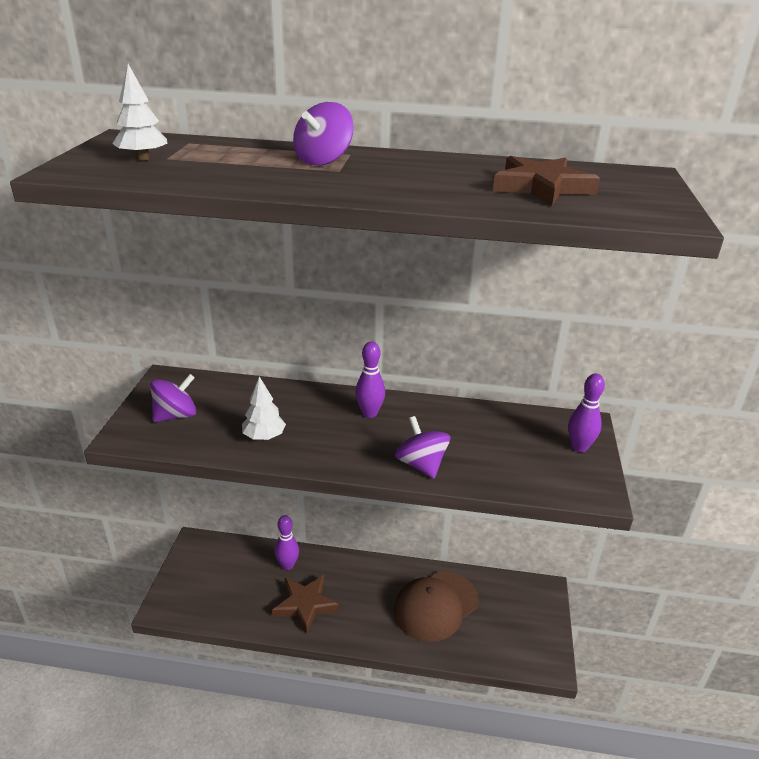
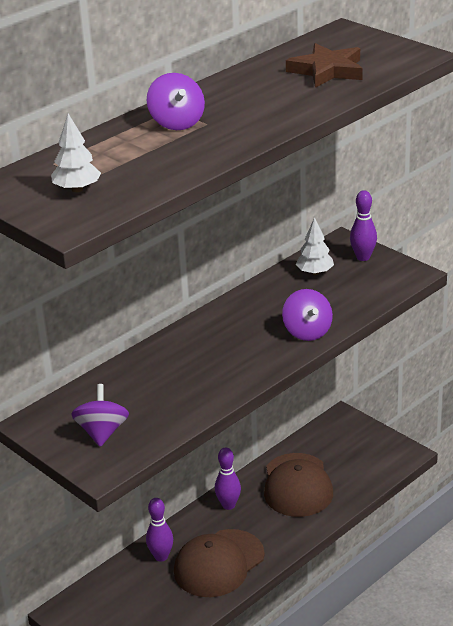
camera: 50 degrees left, 0 degrees up
white tree [242,376,286,440] -> white tree moved to [296,217,334,275]
brown star [272,575,339,634] -> brown cap [174,529,265,597]
purple bowling pin [355,341,385,418] -> purple bowling pin moved to [215,447,241,510]
purple spinning top [395,416,450,478] -> purple spinning top turned 120 degrees counterclockwise [282,289,333,341]

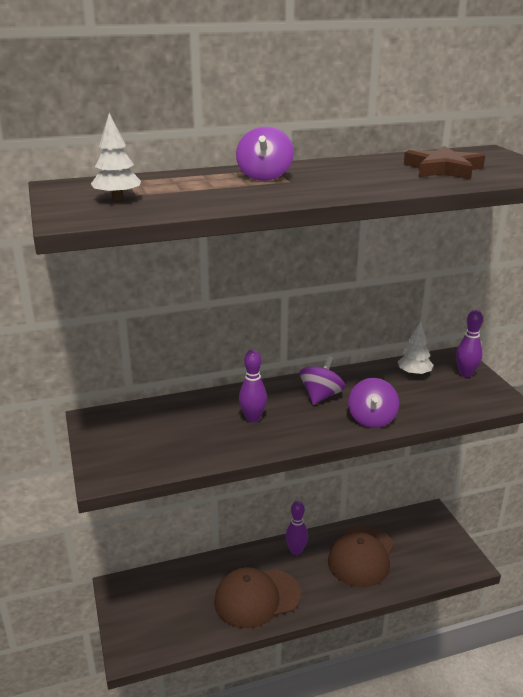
camera: 25 degrees right, 5 degrees down
purple spinning top [71,384,129,447] -> purple spinning top moved to [300,356,345,405]
purple bowling pin [146,498,173,562] -> purple bowling pin moved to [239,350,267,423]

